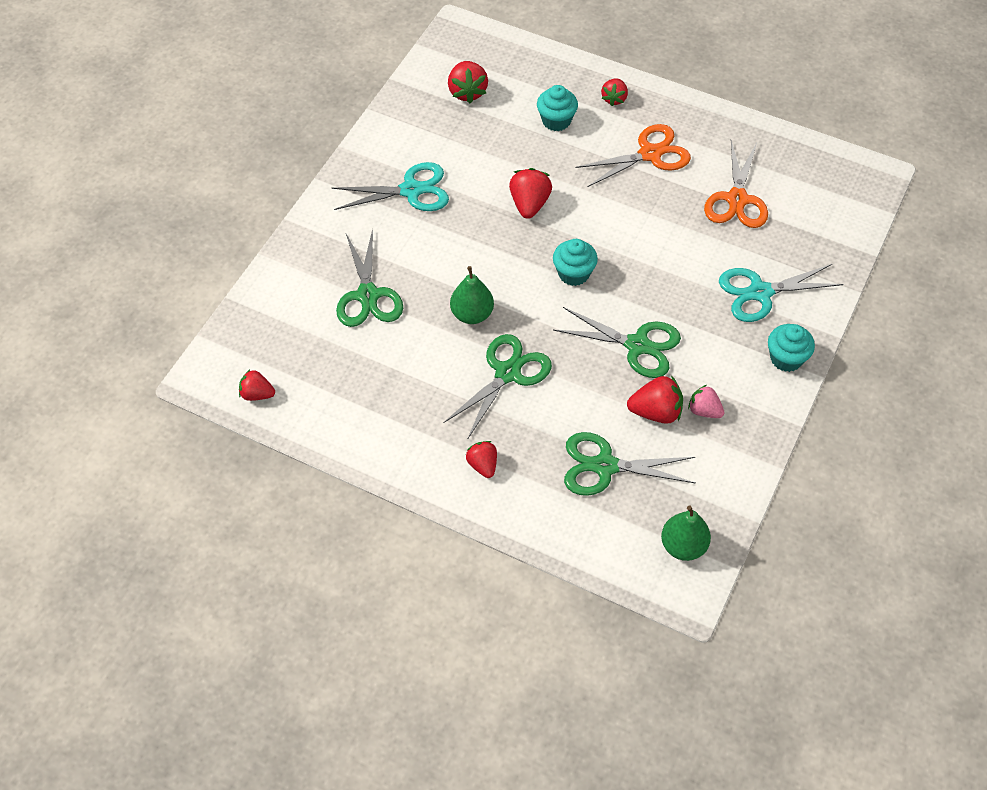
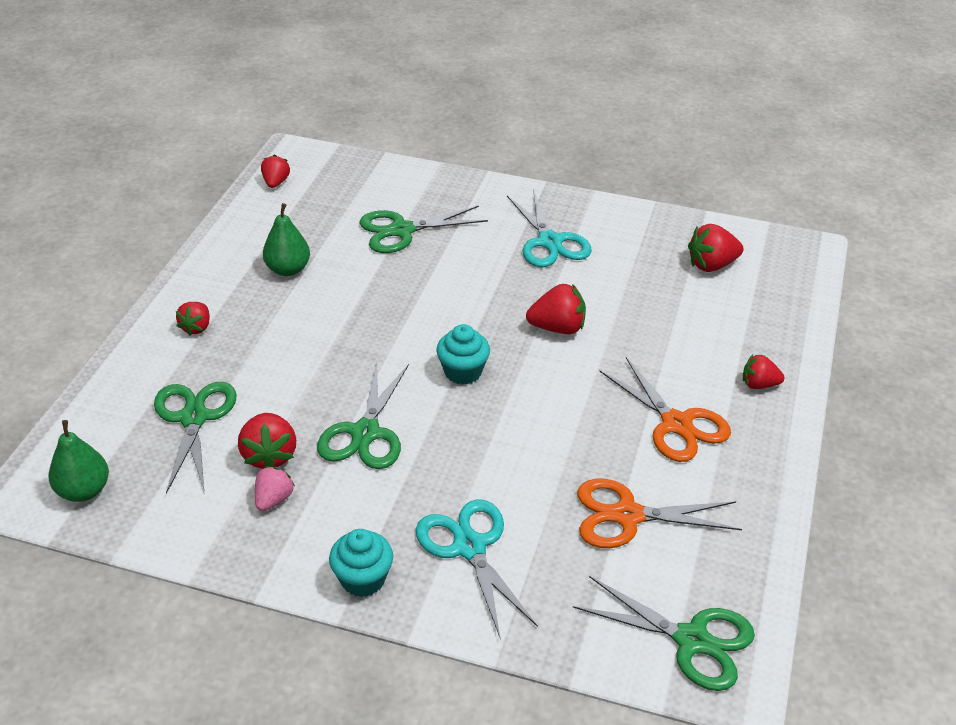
camera: 80 degrees right, 15 degrees down
green scissors [443,334,552,440] -> green scissors moved to [573,576,755,691]
green pear [450,266,494,324] -> green pear moved to [263,203,310,276]
red strawberry [466,441,497,478] -> red strawberry turned 135 degrees clockwise [176,302,210,336]
turquoise cupcake [537,85,578,131] -> none

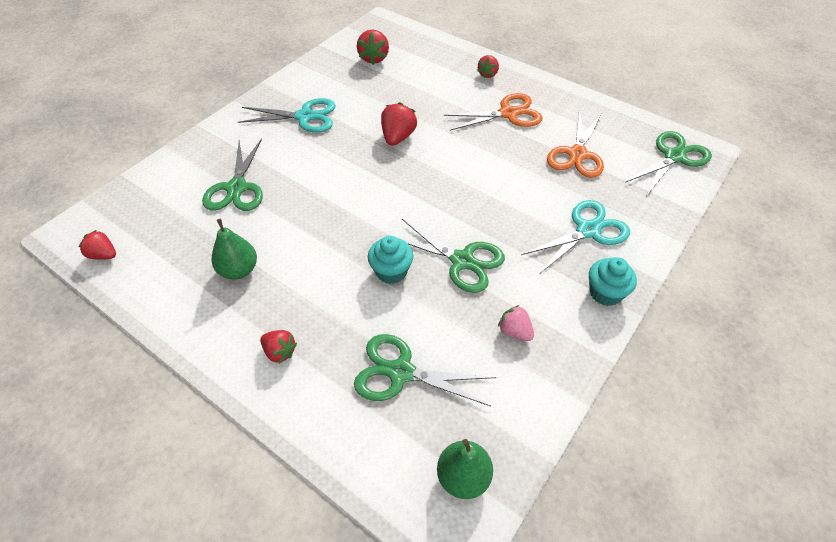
camera: 70 degrees left, 10 degrees up
red strawberry [238,413,296,469] -> none
turquoise scissors [416,499,538,637] -> turquoise scissors turned 150 degrees clockwise [521,200,630,273]
turquoise cupcake [436,324,490,385] -> turquoise cupcake moved to [368,236,413,284]

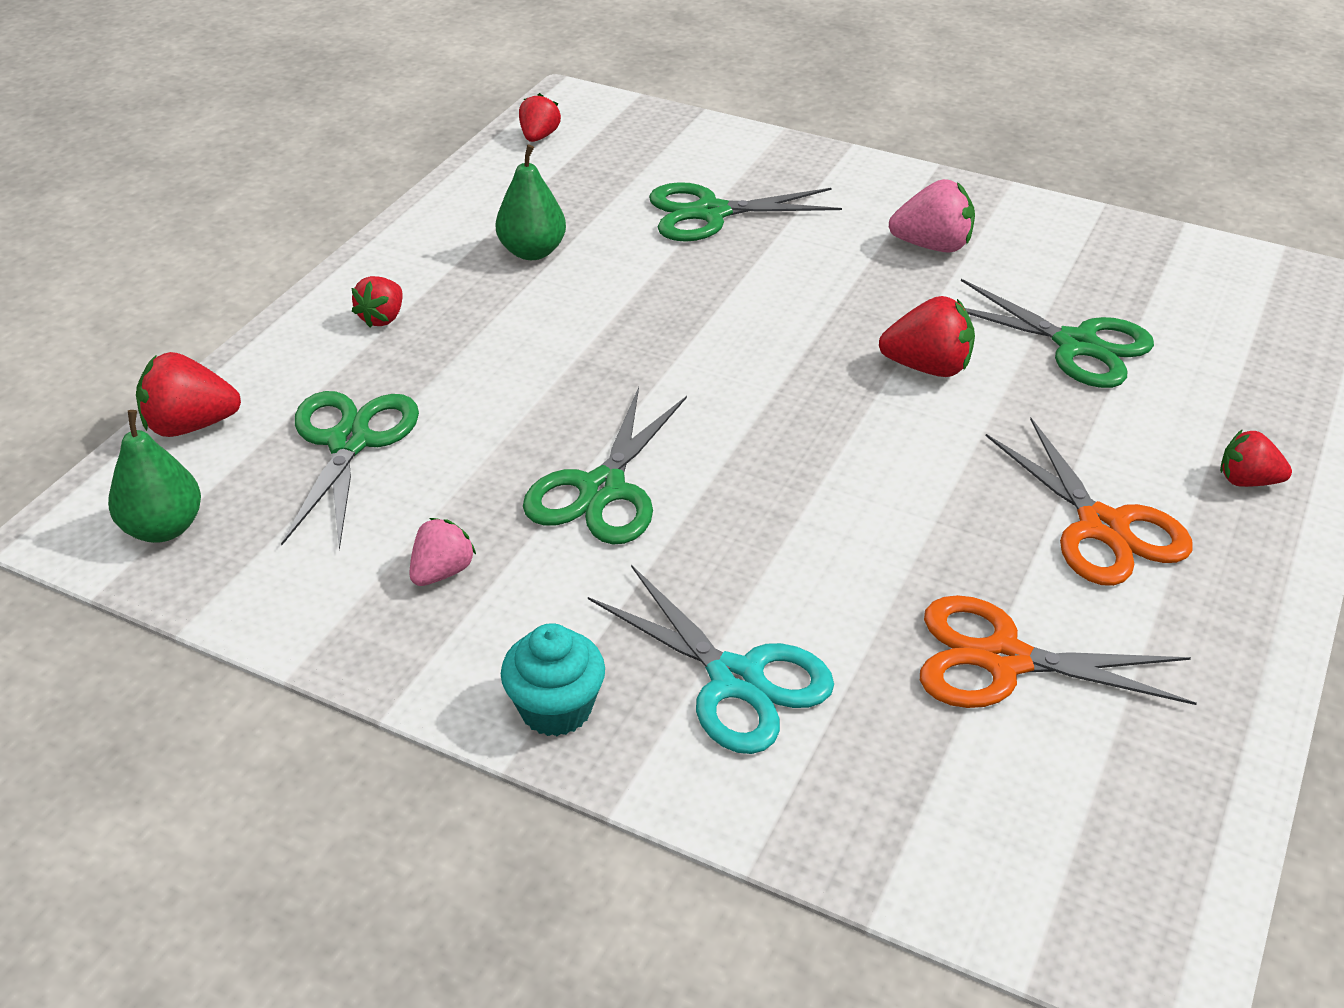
camera: 80 degrees right, 10 degrees down
turquoise scissors [238,98,335,133] -> pink strawberry [889,179,975,253]
red strawberry [357,30,389,65] -> red strawberry moved to [136,352,241,437]
turquoise cupcake [368,236,413,284] -> none
green scissors [625,131,712,195] -> green scissors moved to [961,279,1154,388]

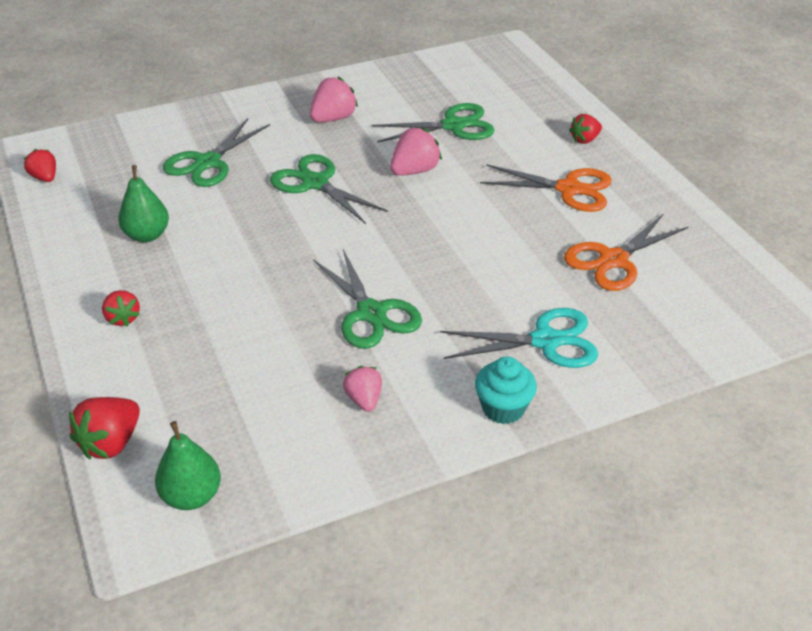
camera: 50 degrees left, 0 degrees up
green scissors [281,391,419,551] -> green scissors moved to [270,154,388,224]
red strawberry [879,296,975,377] -> pink strawberry [390,127,442,176]

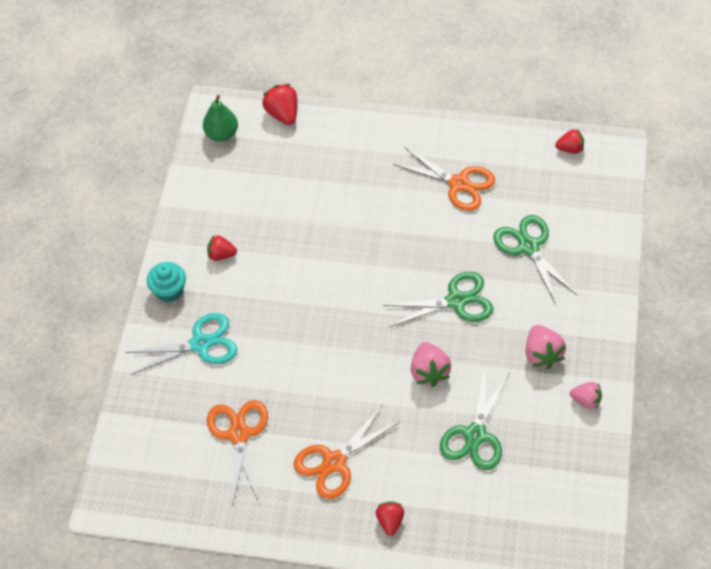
camera: 125 degrees right, 15 degrees up
red strawberry [102,290,140,327] -> red strawberry moved to [207,235,237,261]
green pear [118,165,169,242] -> orange scissors [393,147,495,211]
green scissors [313,249,422,348] -> none
pink strawberry [343,366,382,412] -> pink strawberry moved to [570,382,602,409]
turquoise scissors [440,308,598,368] -> turquoise scissors turned 135 degrees counterclockwise [125,313,238,375]

